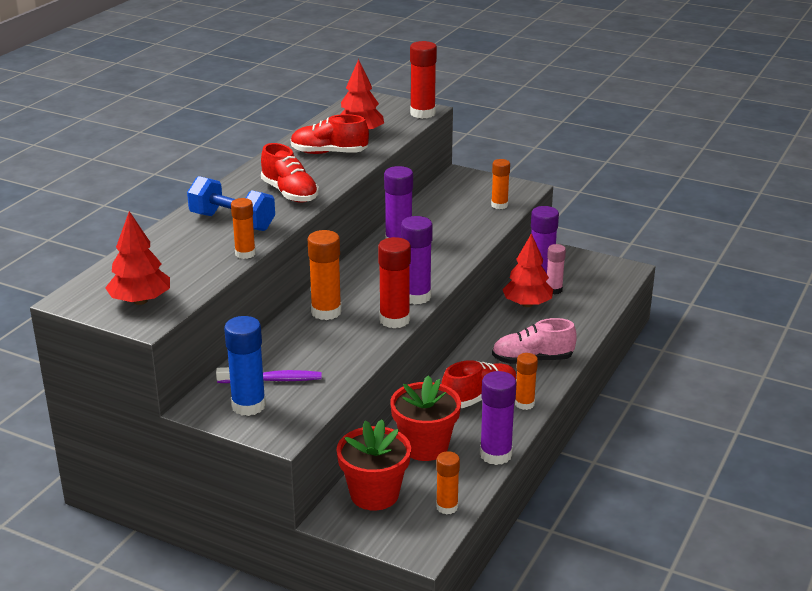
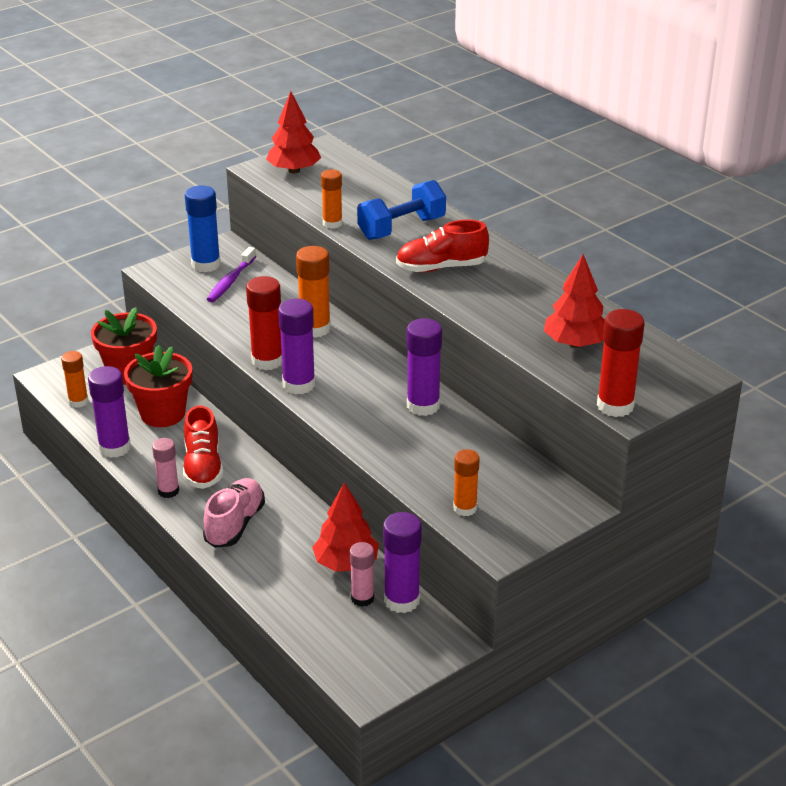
camera: 115 degrees right, 5 degrees up
red shoe [291,114,369,154] -> none
orange glue stick [515,353,538,410] -> pink glue stick [152,438,179,498]

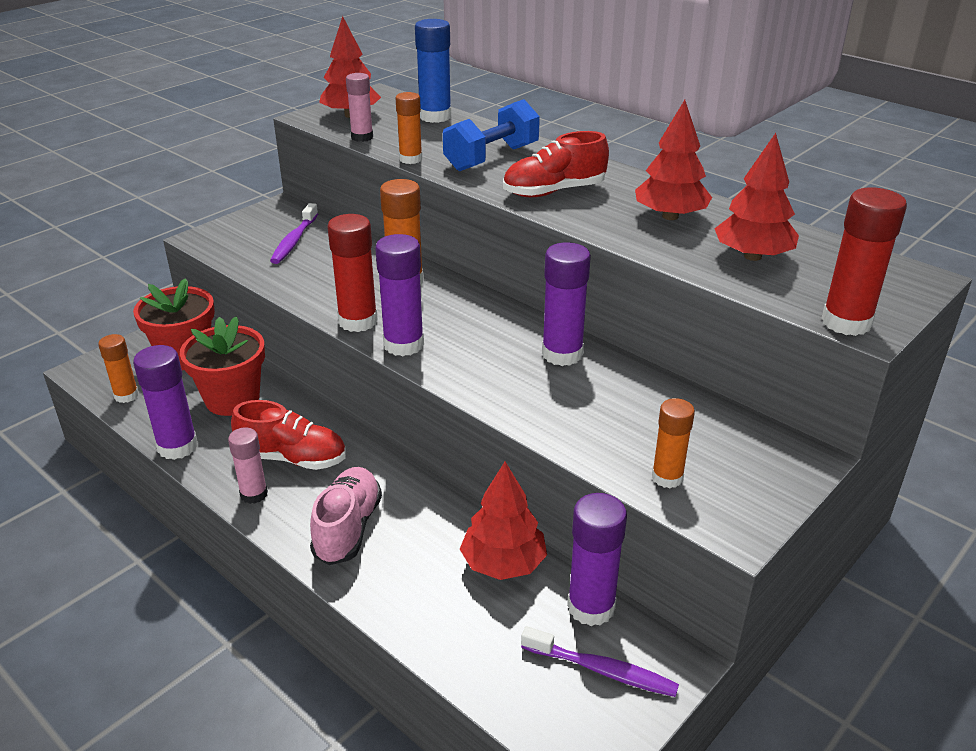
camera: 10 degrees left, 0 degrees up
red shoe [183,406,223,489] -> red shoe turned 60 degrees counterclockwise [231,400,346,470]
blue glue stick [185,186,221,272] -> blue glue stick moved to [415,19,451,123]
pink glue stick [350,542,374,607] -> pink glue stick moved to [346,73,373,142]
none -> purple toothbrush [521,626,679,697]
none -> red tree [635,100,712,220]

